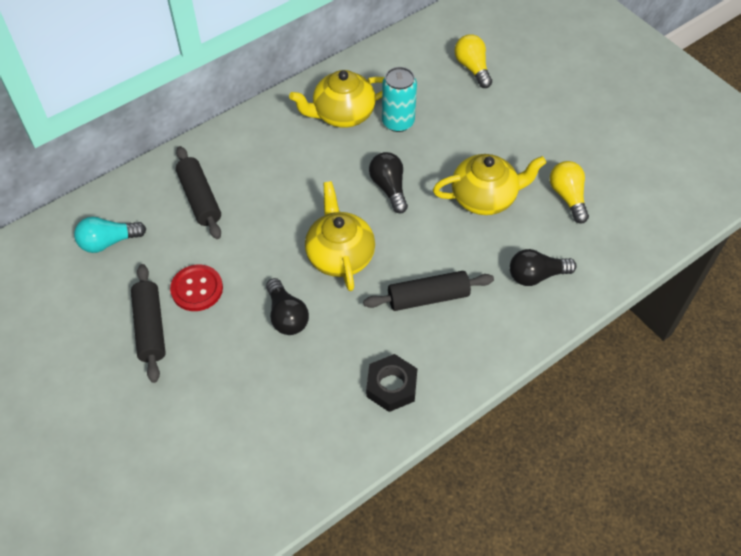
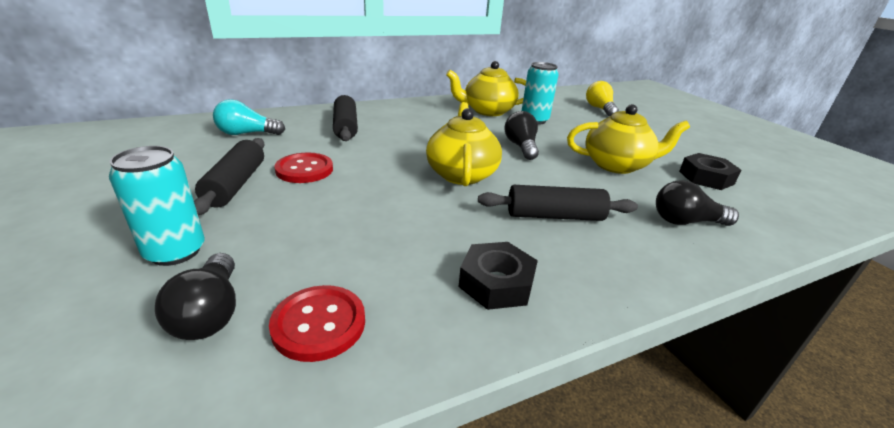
camera: 10 degrees right, 25 degrees down
black light bulb [266,278,309,335] -> black light bulb moved to [155,253,236,340]
yellow light bulb [550,161,589,223] -> black nut [679,153,741,190]
none -> turquoise can [109,146,205,266]
none -> red button [269,285,365,362]

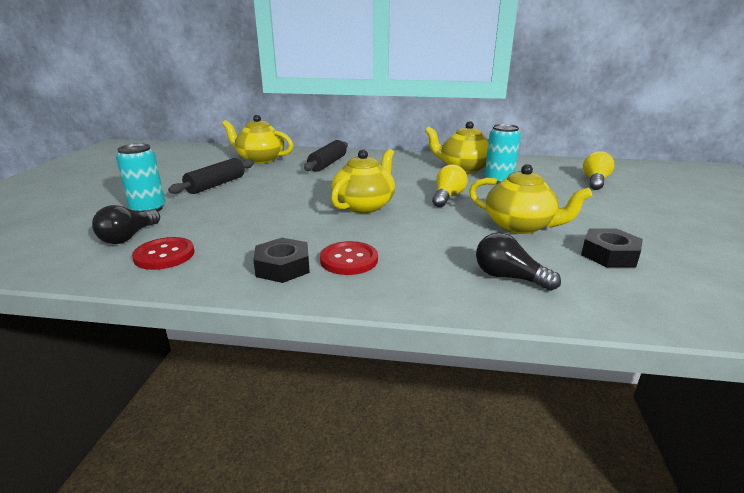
camera: 35 degrees right, 5 degrees down
turquoise light bulb [213,99,285,135] -> yellow teapot [222,115,293,164]
red button [274,153,333,183] -> red button moved to [320,241,378,275]
black rolling pin [478,185,638,221] -> none
black light bulb [504,111,539,160] -> yellow light bulb [432,164,468,207]

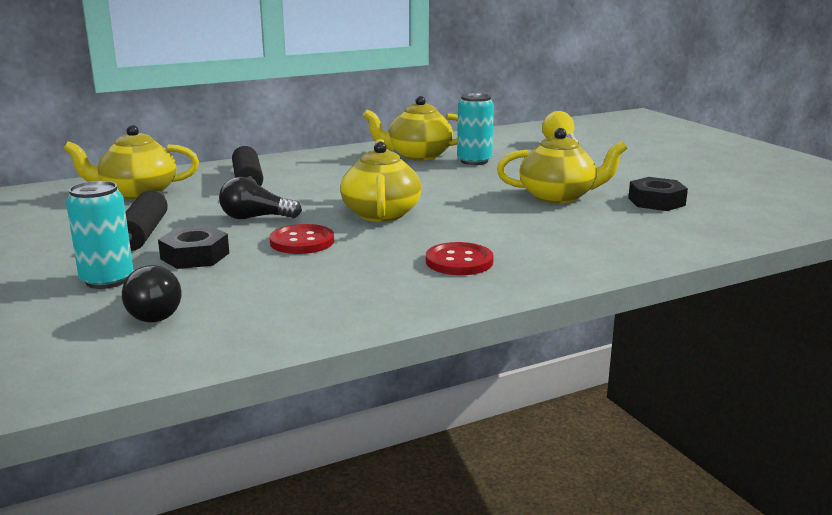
camera: 35 degrees left, 5 degrees down
red button [132,237,194,270] -> red button moved to [270,224,334,254]
black nut [253,238,310,283] -> black nut moved to [158,225,229,269]
yellow light bulb [432,164,468,207] -> none
black light bulb [476,233,561,291] -> black light bulb moved to [219,177,302,219]

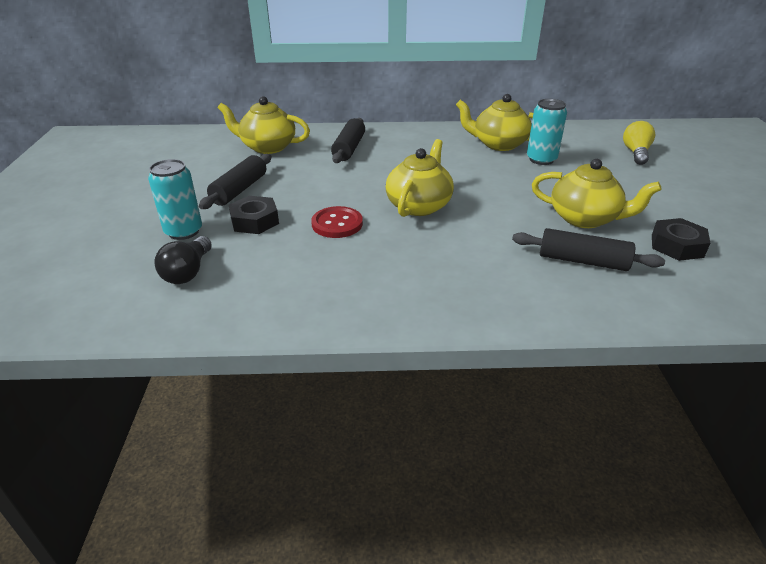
camera: 25 degrees right, 15 degrees up
black light bulb [219,177,302,219] -> none
red button [426,242,494,275] -> none
none -> black rolling pin [512,228,665,271]

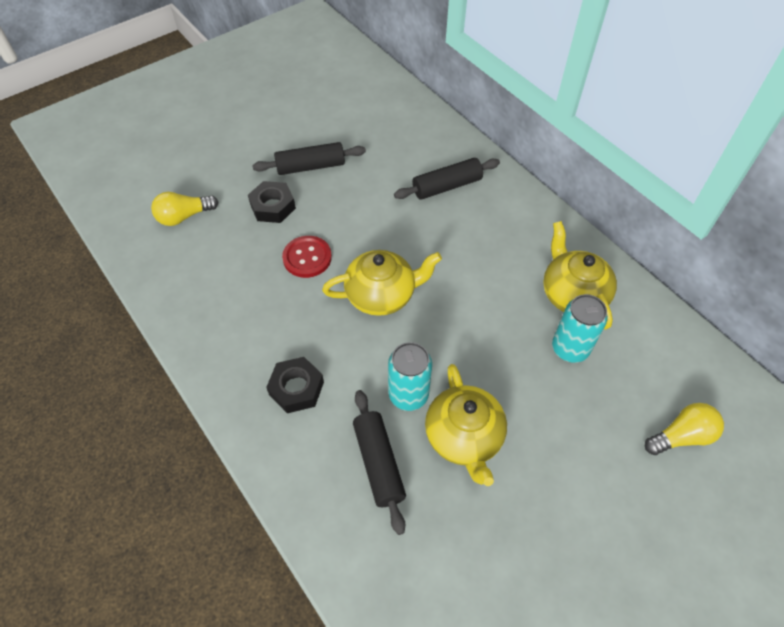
camera: 55 degrees right, 20 degrees up
turquoise can [148,159,202,240] -> turquoise can moved to [388,342,432,411]
black light bulb [155,236,212,284] -> yellow light bulb [151,192,218,226]
yellow teapot [218,96,310,154] -> none
black nut [652,218,710,261] -> black nut moved to [266,357,324,413]

